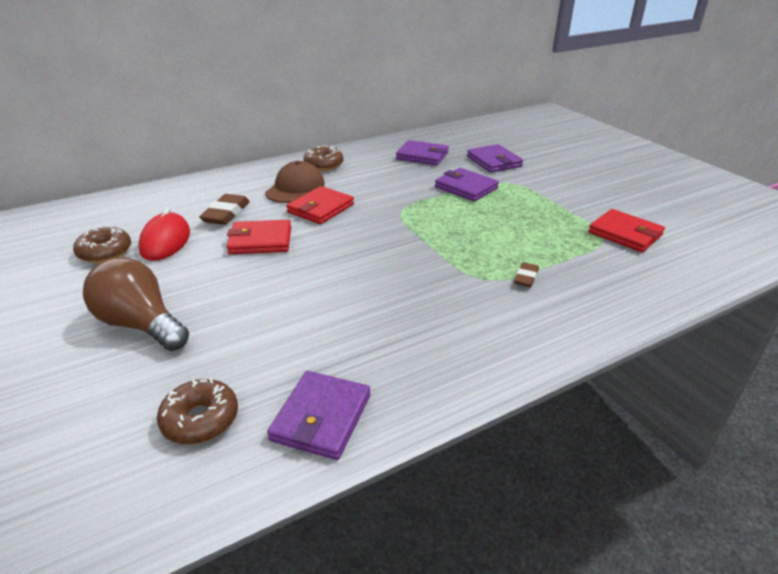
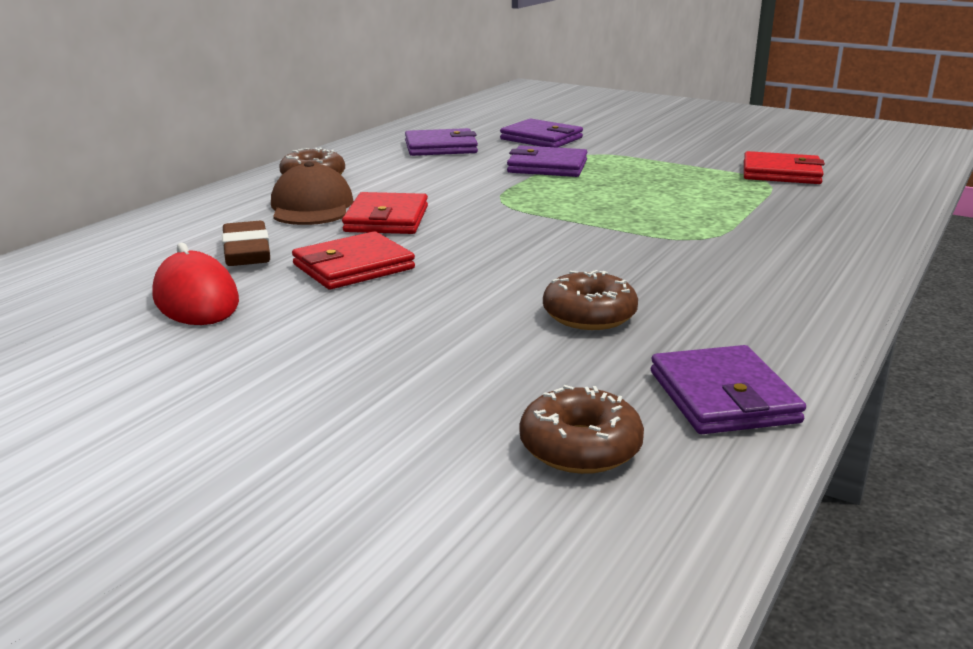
camera: 30 degrees left, 10 degrees down
brown donut [73,226,131,263] -> brown donut moved to [543,270,638,330]
brown light bulb [83,257,189,351] -> none
brown eraser [514,262,539,287] -> none

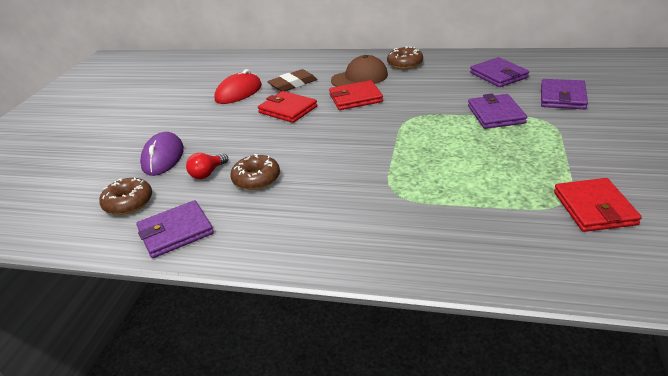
camera: 75 degrees right, 10 degrees up
none -> purple mouse [140,132,184,176]
none -> red light bulb [186,153,228,179]

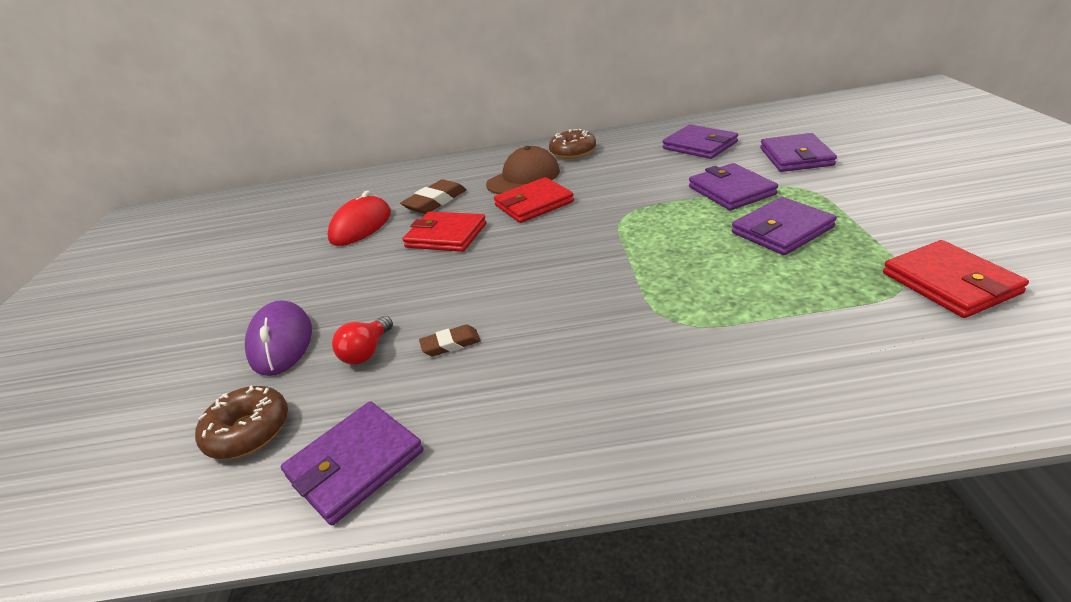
camera: 15 degrees left, 0 degrees up
brown donut [230,154,280,190] -> brown eraser [419,324,481,356]
none -> purple wallet [732,197,837,255]

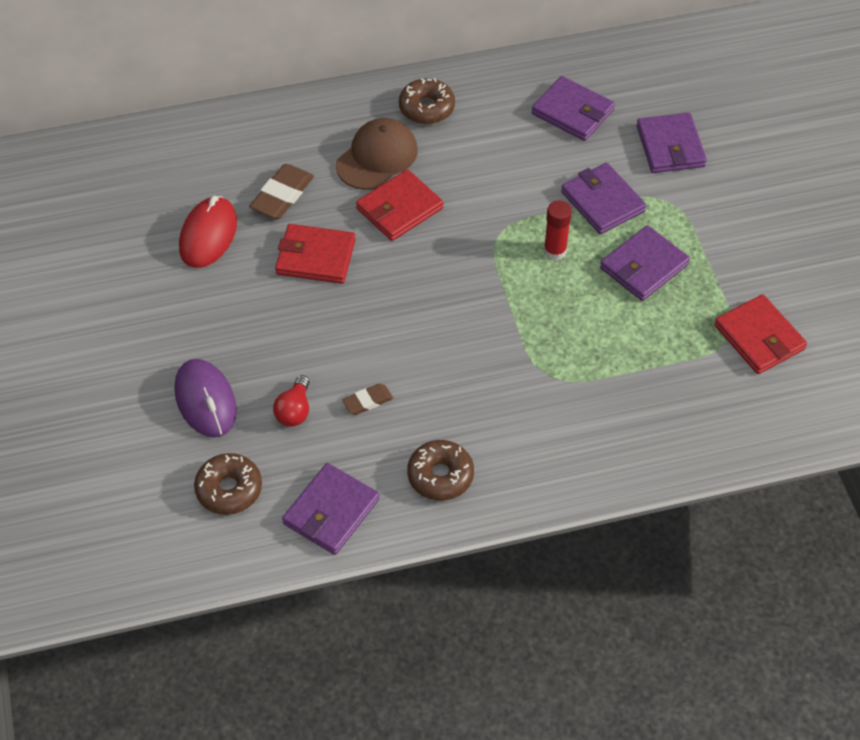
camera: 15 degrees left, 20 degrees up
none -> brown donut [407,440,474,501]
none -> red glue stick [544,201,572,260]

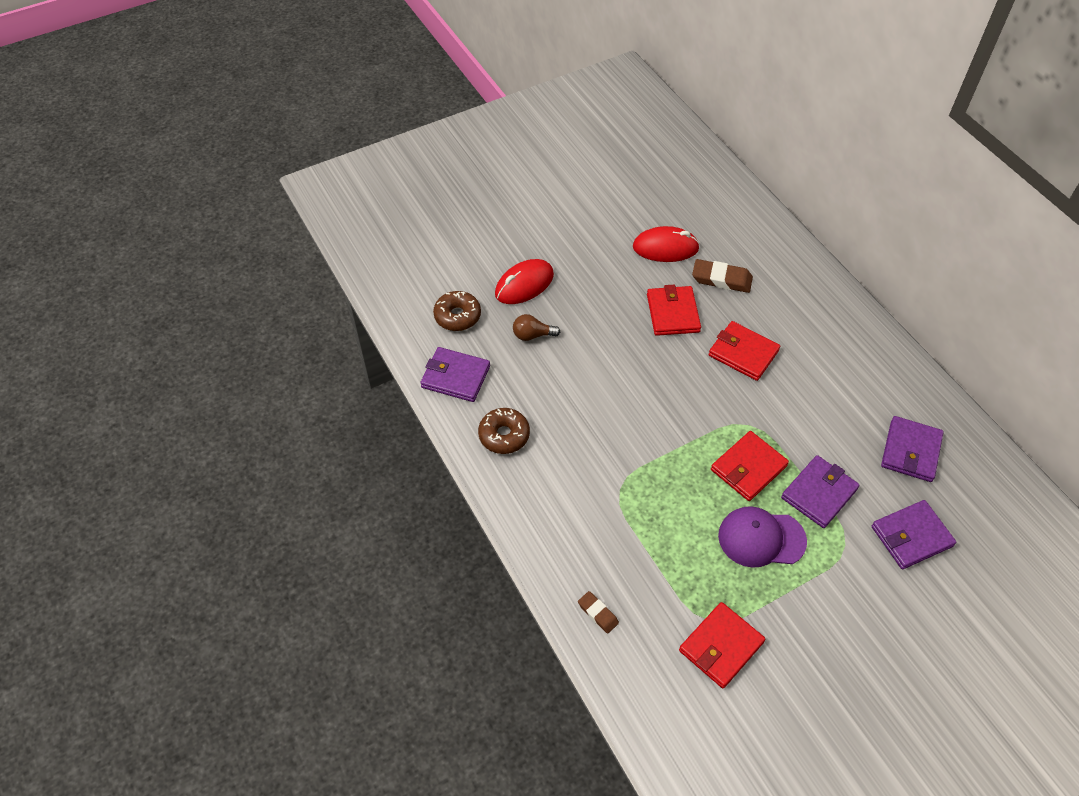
camera: 75 degrees right, 0 degrees up
purple mouse [175,359,237,438] -> red mouse [495,259,554,304]
red light bulb [273,375,310,427] -> brown light bulb [513,314,560,341]
brown cap [336,118,418,190] -> none
brown eraser [342,383,393,415] -> brown eraser moved to [578,591,619,634]
brown donut [399,78,455,124] -> none
red glue stick [544,201,572,260] -> red wallet [711,431,789,501]
purple wallet [600,225,690,301] -> purple cap [718,506,807,568]

